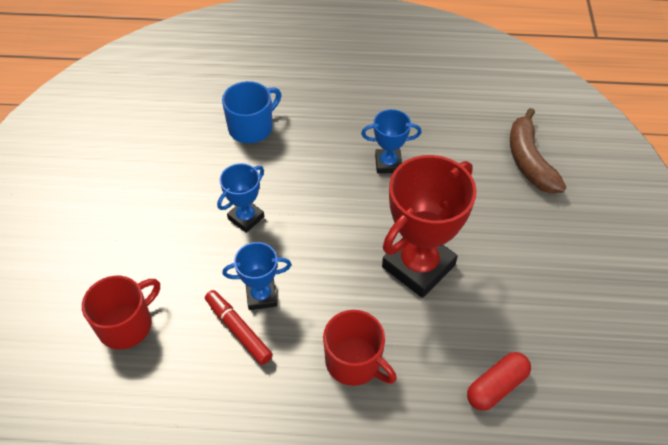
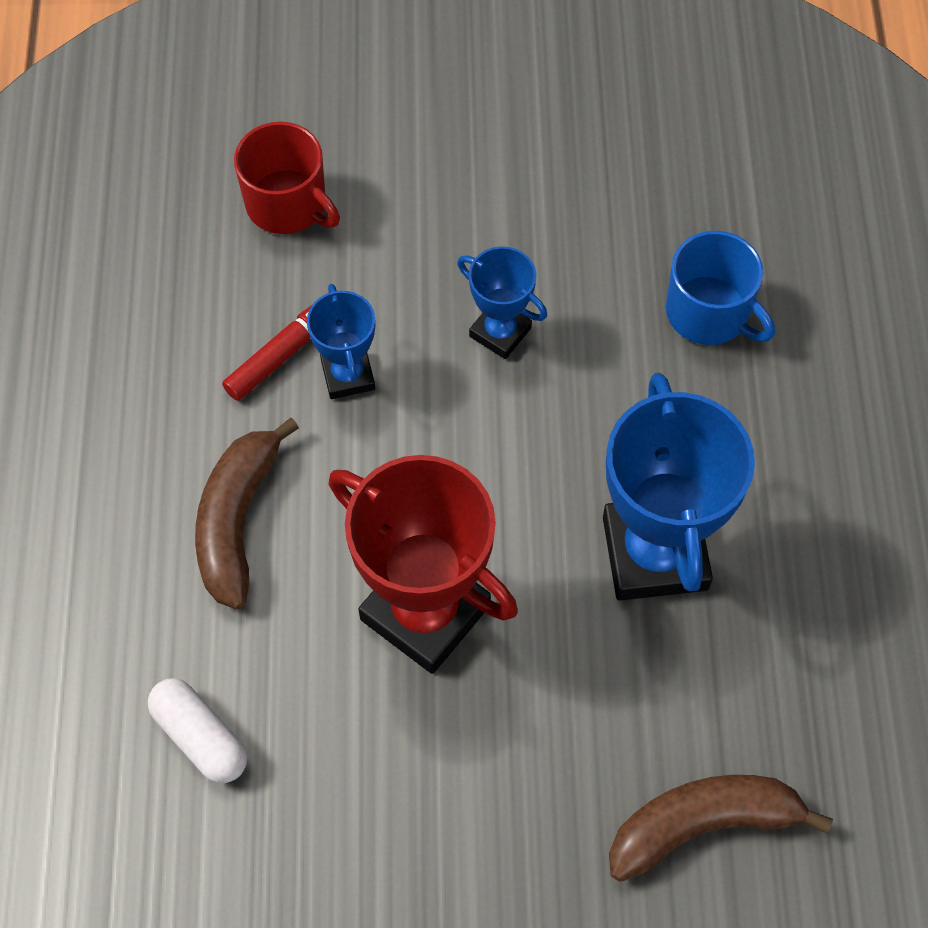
camera: 85 degrees right, 10 degrees up
red mug [323,310,397,386] -> brown banana [195,418,299,609]
blue trophy [361,109,421,174] -> blue trophy [603,373,755,601], size x1.92
red capsule [467,352,531,411] -> white capsule [148,678,247,783]

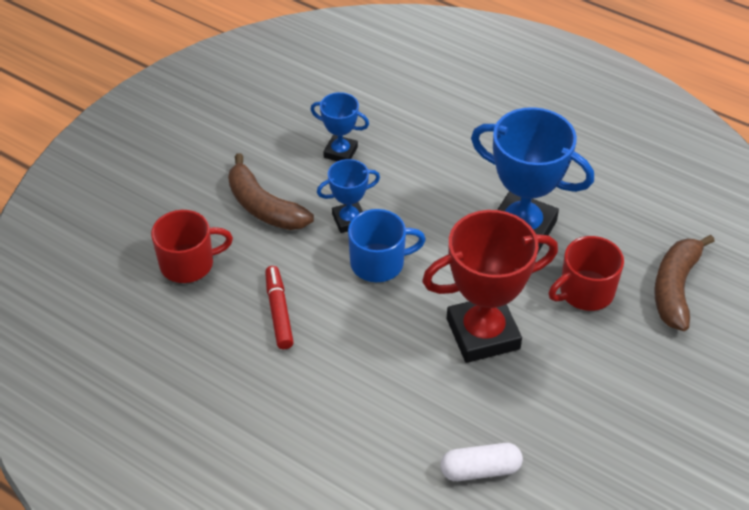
camera: 55 degrees left, 15 degrees down
brown banana [195,418,299,609] -> brown banana moved to [228,153,314,230]
blue trophy [307,284,375,399] -> blue trophy moved to [310,92,369,161]
blue mug [666,231,775,345] -> blue mug moved to [348,209,426,282]
none -> red mug [549,236,624,311]

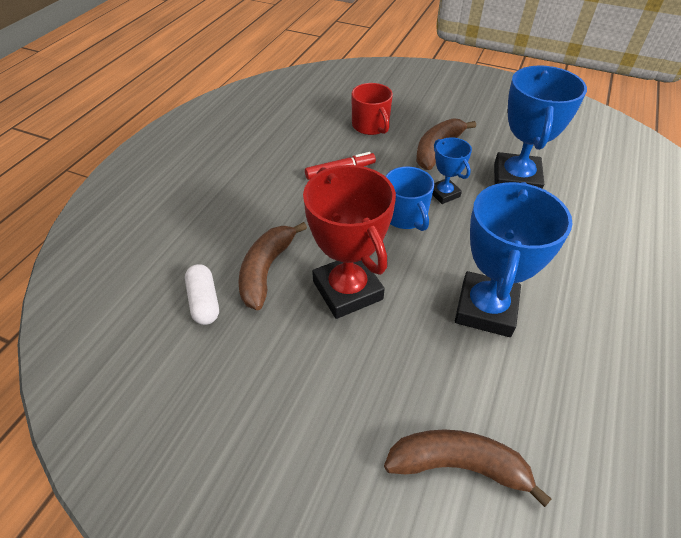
camera: 80 degrees right, 0 degrees up
blue trophy [310,92,369,161] -> blue trophy [494,65,587,189], size x1.92
red mug [549,236,624,311] -> none
none -> brown banana [239,222,307,310]

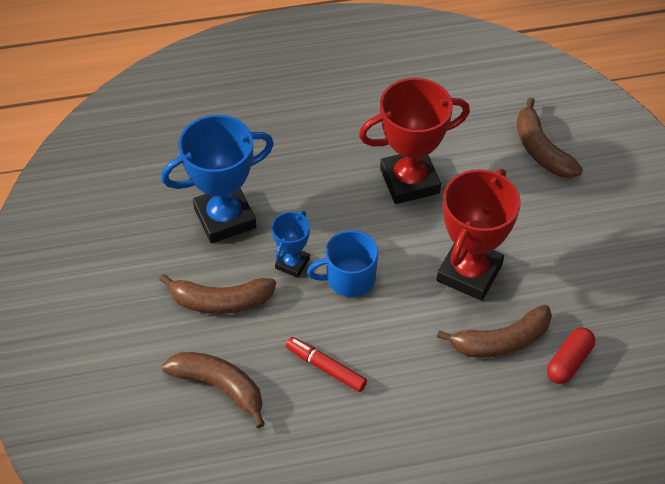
camera: 125 degrees left, 5 degrees up
white capsule [185,264,219,325] -> red capsule [547,328,595,384]
red mug [351,83,393,135] -> brown banana [162,352,265,428]
blue mug [385,167,434,231] -> blue mug turned 135 degrees counterclockwise [307,230,378,297]
blue trophy [455,182,573,337] -> red trophy [359,78,470,204]

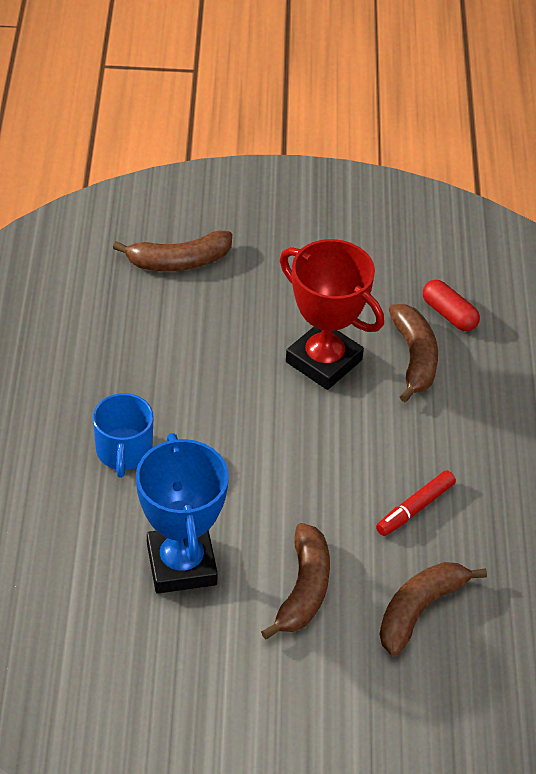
camera: 80 degrees left, 5 degrees down
blue trophy [272,211,310,278] -> none
blue mug [307,230,378,297] -> blue mug moved to [93,393,153,478]
red trophy [359,78,470,204] -> none

